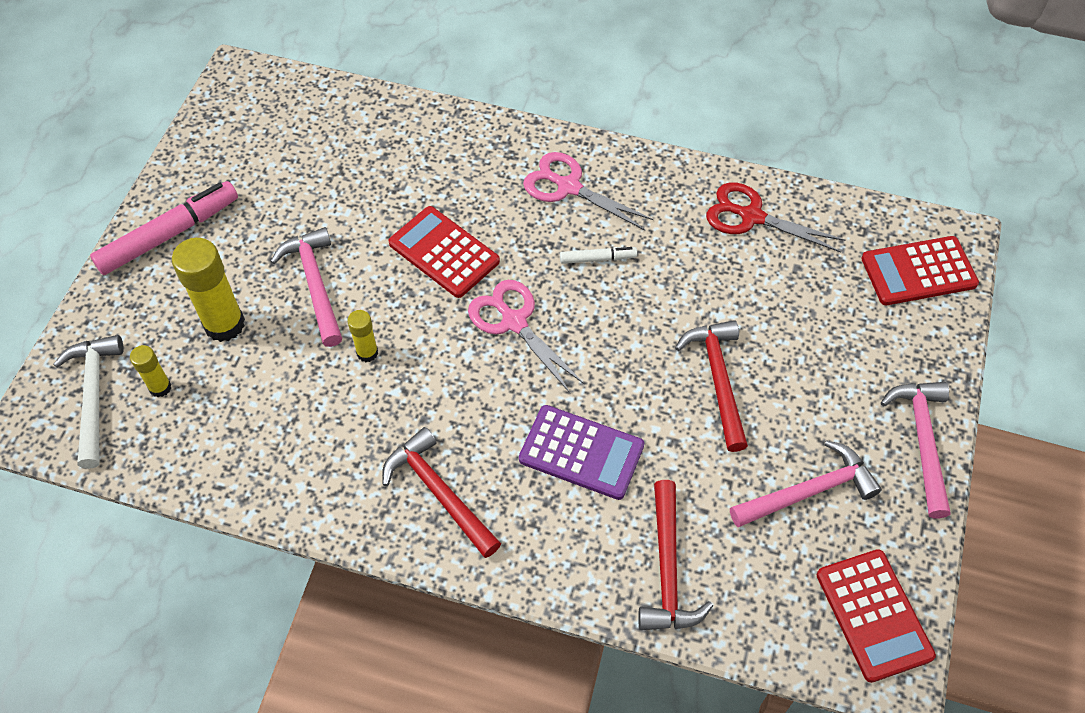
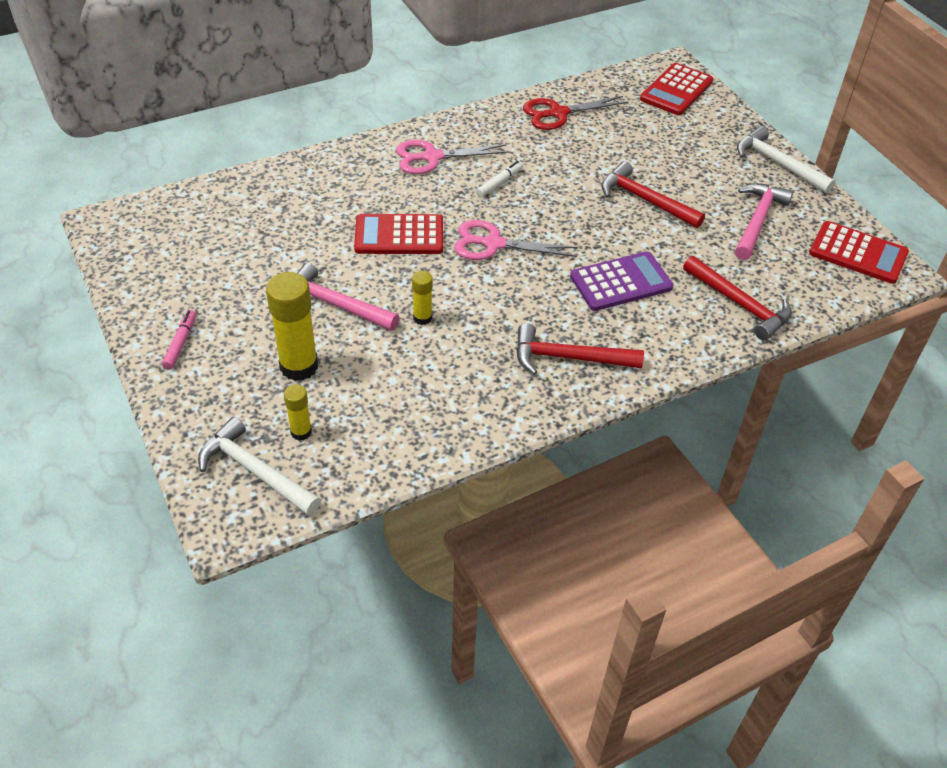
camera: 45 degrees left, 10 degrees down
pink marker [90,181,238,275] -> pink marker [162,310,196,369], size x0.49
pink hammer [881,382,951,518] -> white hammer [737,126,835,193]

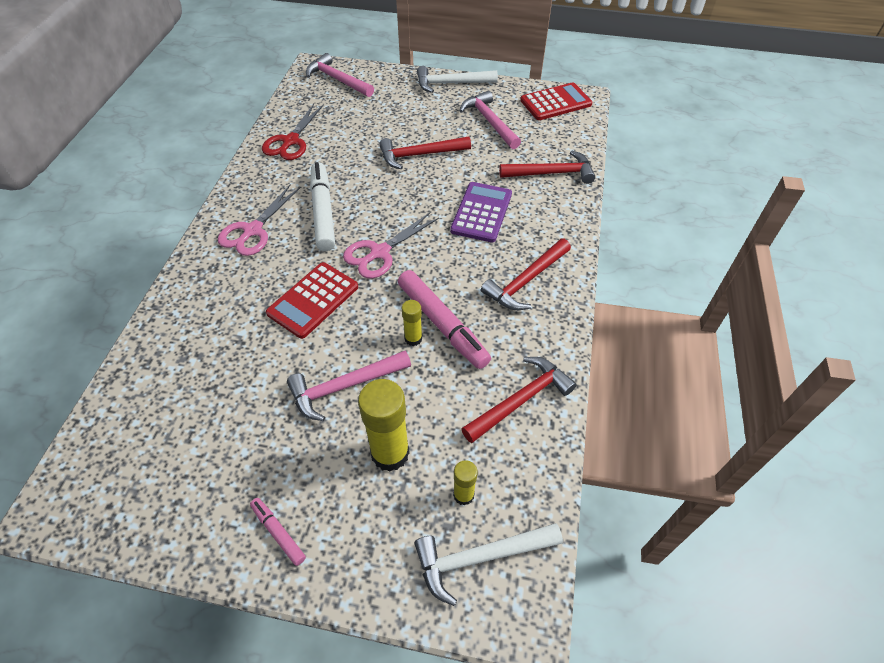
camera: 50 degrees left, 5 degrees up
white marker [476,161,523,197] -> white marker [310,162,335,251], size x2.02
red calculator [640,63,713,115] -> pink hammer [306,53,374,97]
none -> pink marker [398,270,491,369]
none -> red hammer [461,357,577,443]

